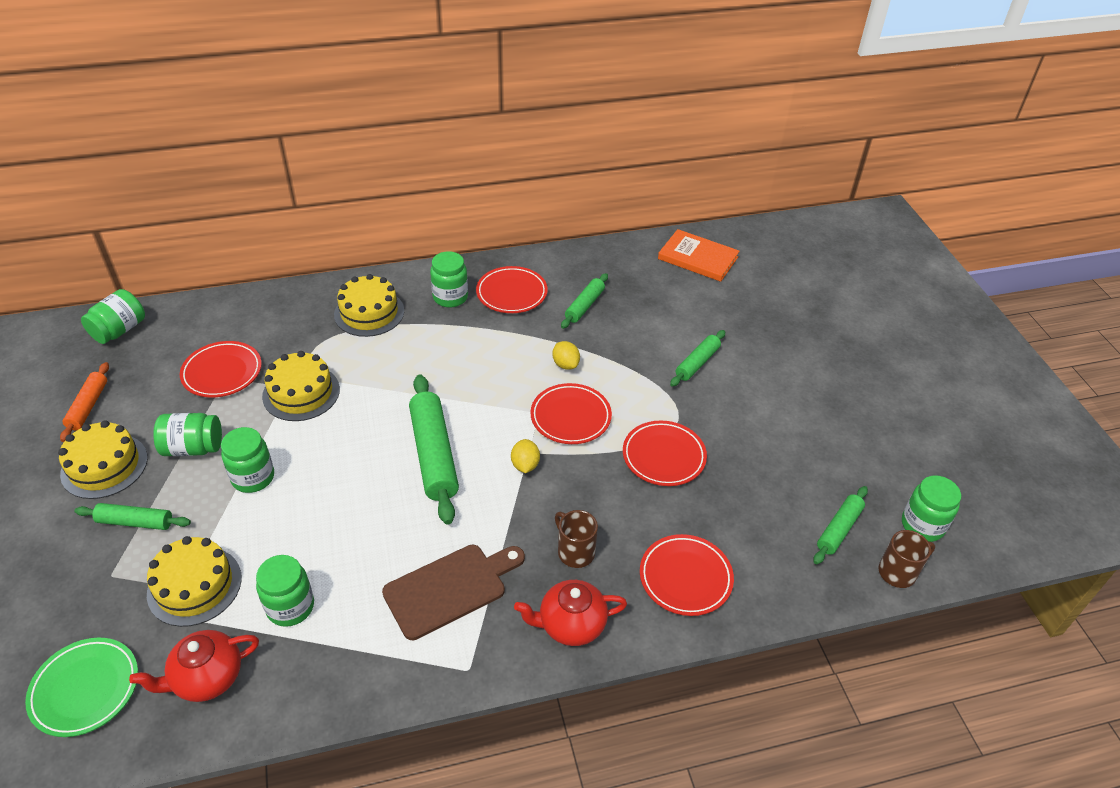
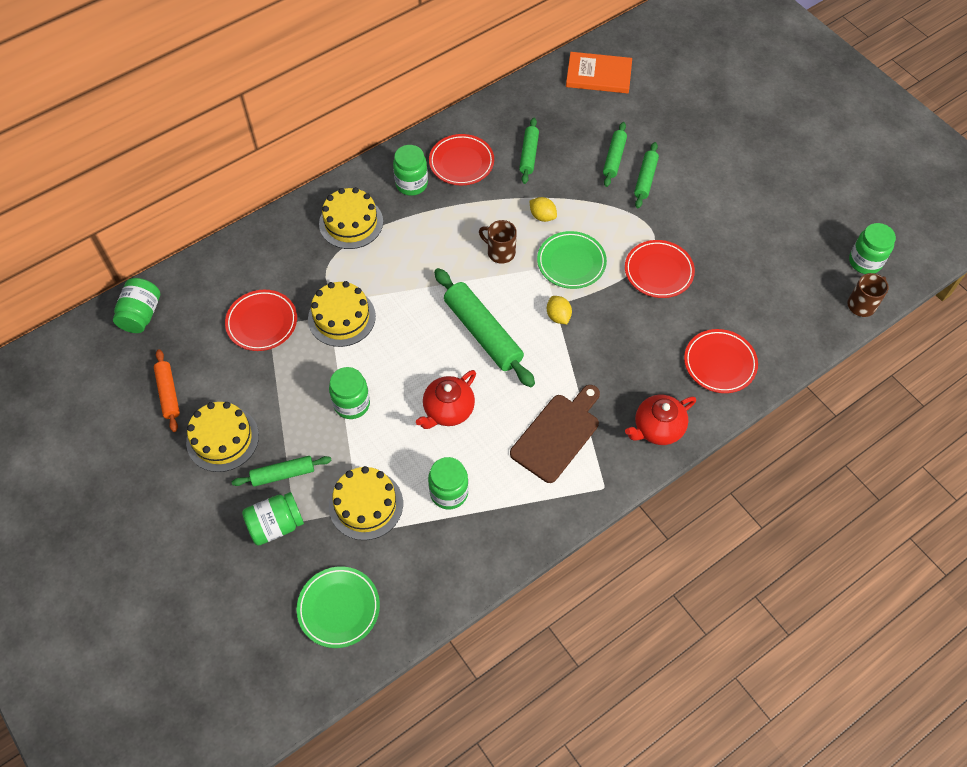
camera: 20 degrees left, 15 degrees up
red teapot [129,630,259,702] -> red teapot moved to [416,370,476,429]
green jar [153,413,222,456] -> green jar moved to [242,492,304,546]
red plate [530,383,612,444] -> green plate [537,231,607,289]
brown mug [555,510,598,568] -> brown mug moved to [479,220,517,264]
green rolling pin [814,486,868,564] -> green rolling pin moved to [603,122,627,187]

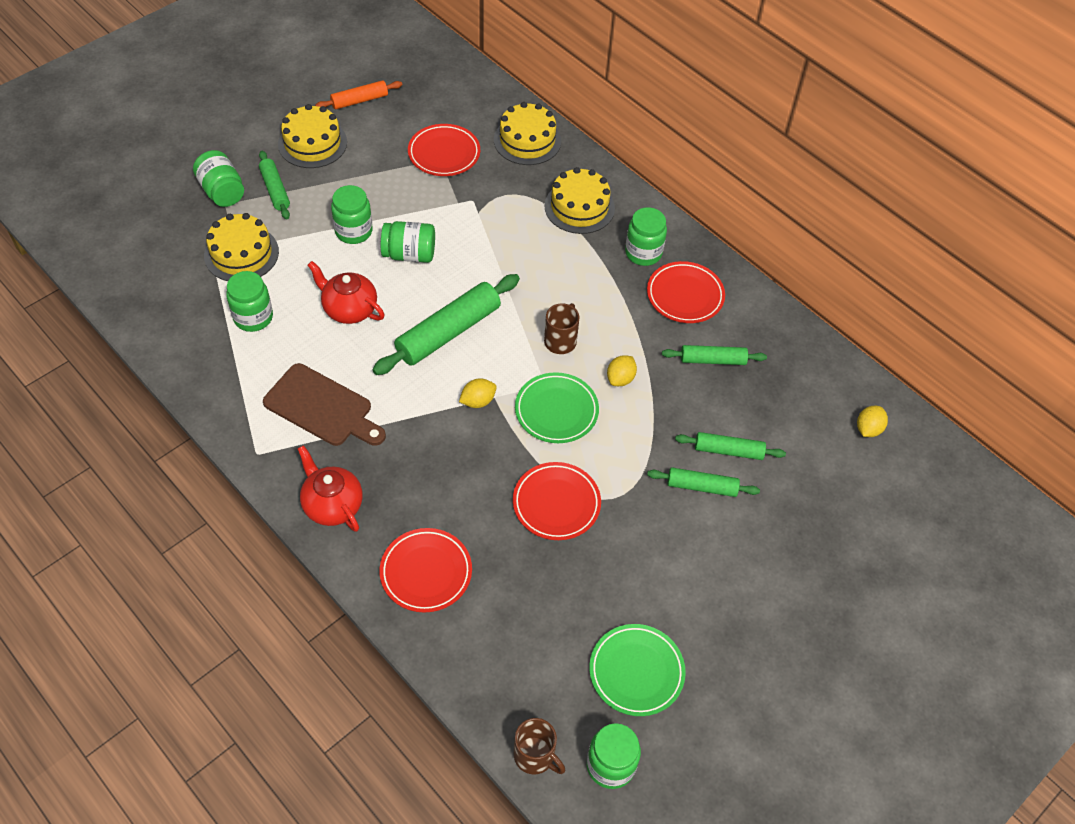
camera: 80 degrees right, 5 degrees down
green jar [113,278,160,333] -> green jar moved to [381,221,435,263]
green plate [297,566,380,648] -> green plate moved to [589,624,686,716]
yellow cake [308,281,376,347] -> yellow cake moved to [494,102,561,165]
orange book [566,52,632,93] -> yellow lemon [857,406,888,437]

